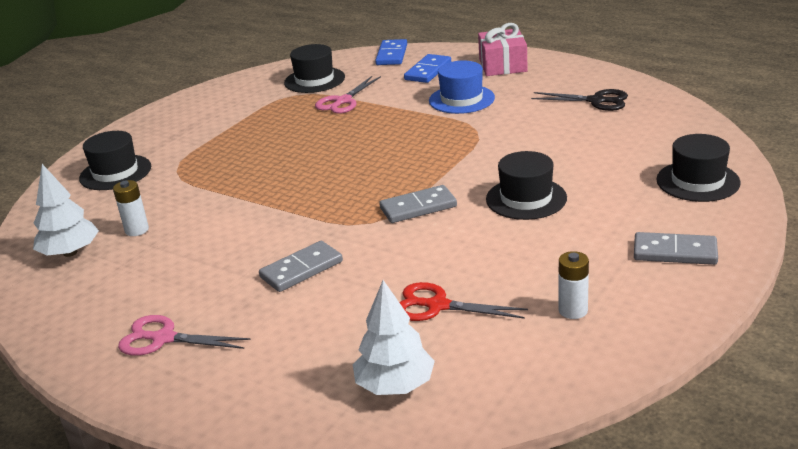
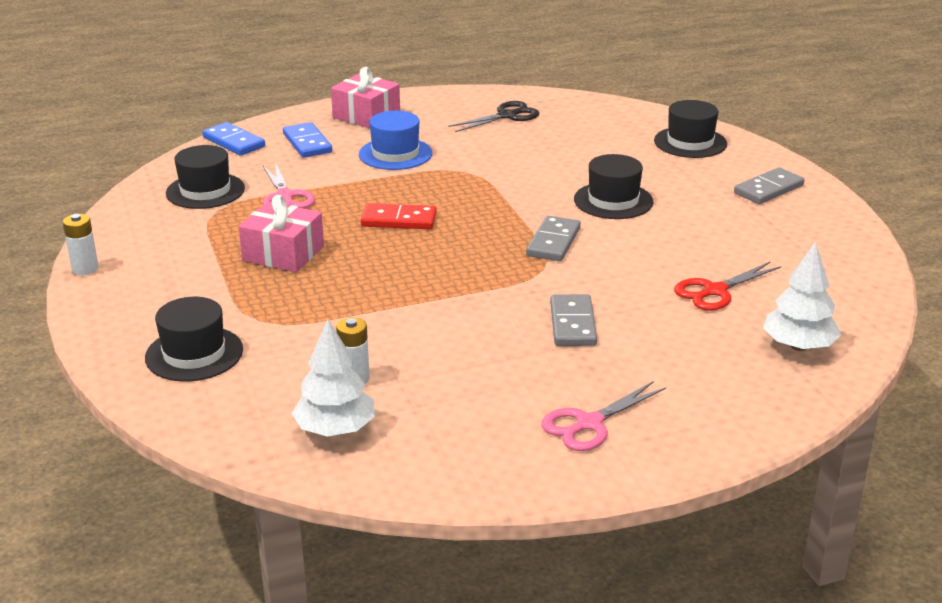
camera: 55 degrees left, 0 degrees up
white battery [559,251,589,319] -> white battery moved to [63,214,99,275]
none -> pink gift [238,195,324,272]
none -> red domino [361,203,437,229]

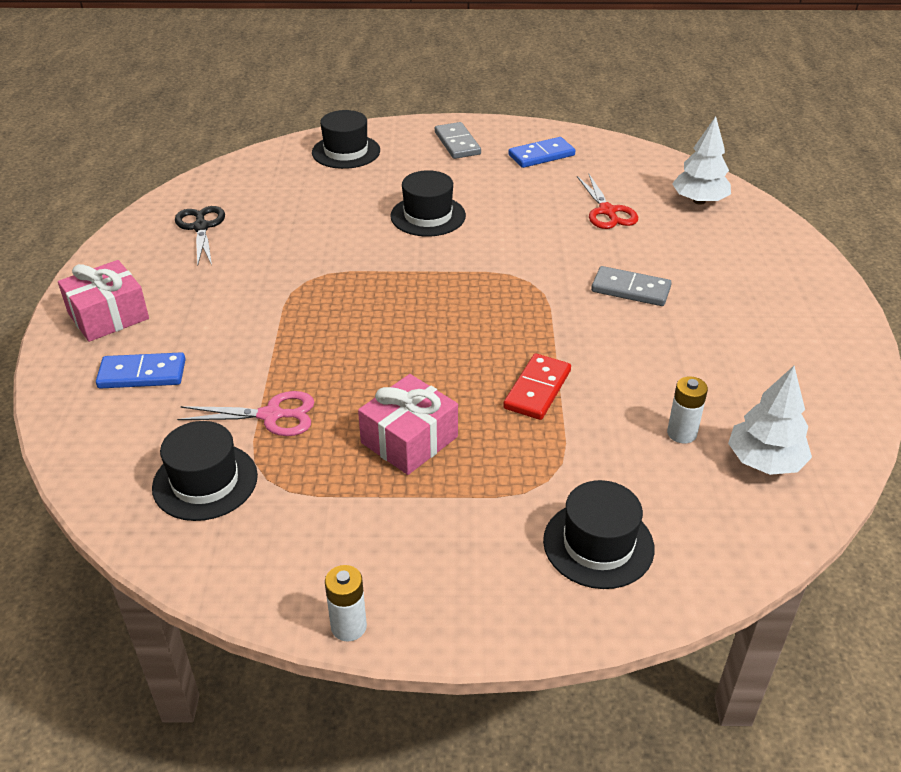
camera: 70 degrees left, 10 degrees up
blue domino [202,122,265,156] -> blue domino moved to [508,137,575,168]
blue hat [359,111,432,170] -> none
red domino [361,203,437,229] -> red domino moved to [503,354,571,420]
grey domino [526,216,581,261] -> none
pink scissors [541,382,666,451] -> none

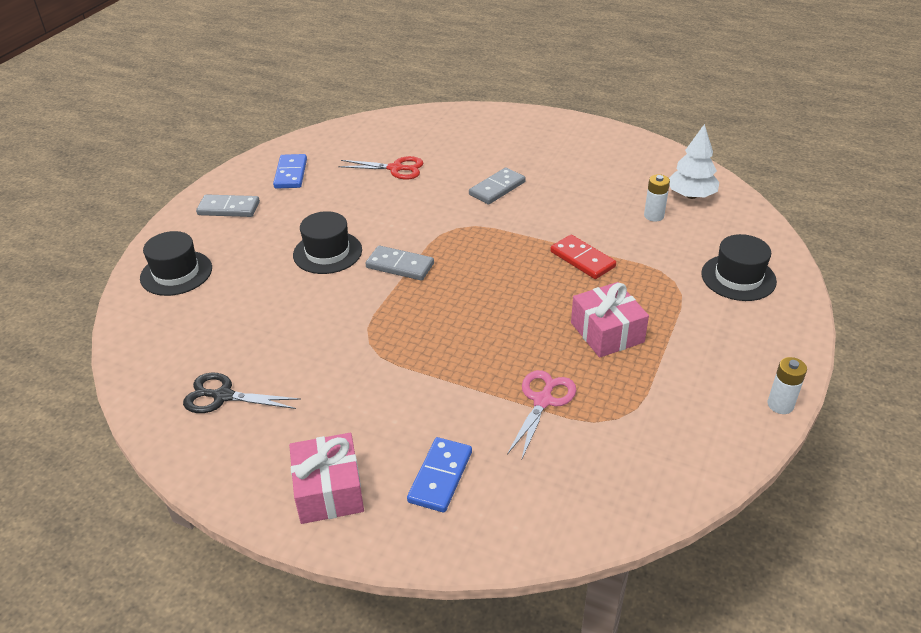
camera: 65 degrees left, 0 degrees up
black hat [152,421,258,521] -> none
white tree [672,116,731,205] -> none
none -> grey domino [365,245,434,281]

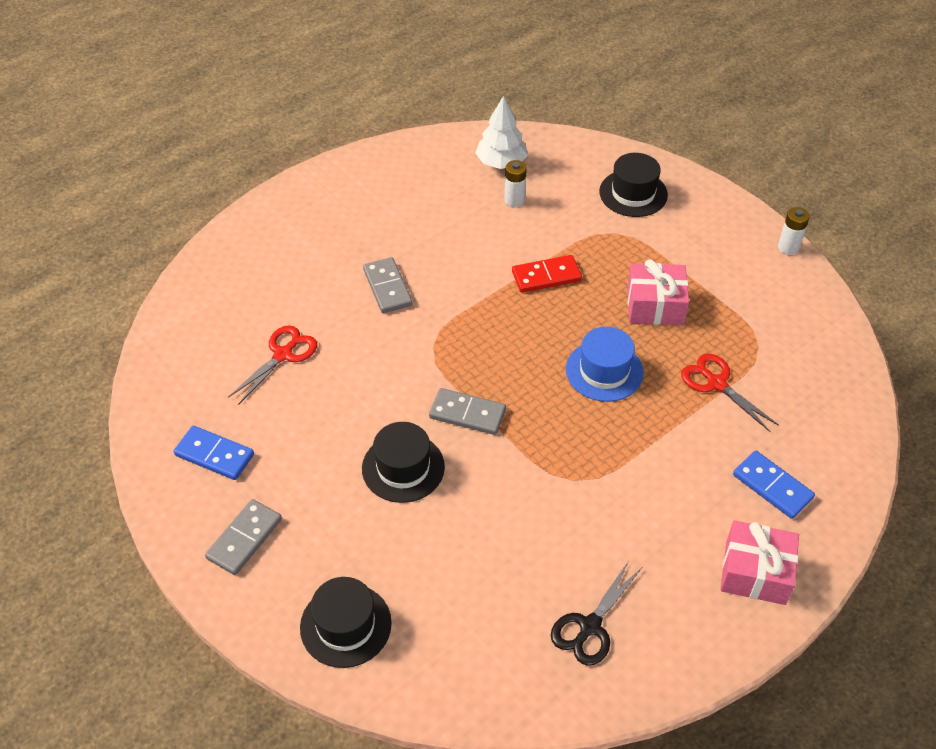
camera: 65 degrees left, 10 degrees up
grey domino [365,245,434,281] -> grey domino turned 60 degrees clockwise [429,388,506,435]
pink scissors [507,370,576,461] -> red scissors [681,353,779,432]
none -> blue hat [566,327,644,402]

